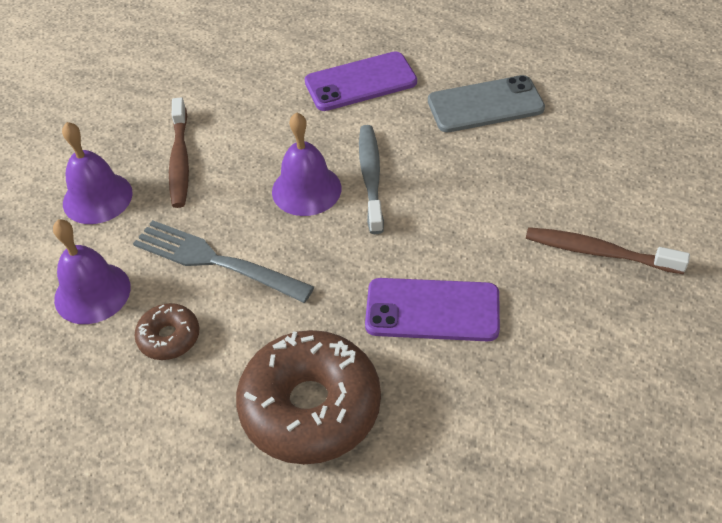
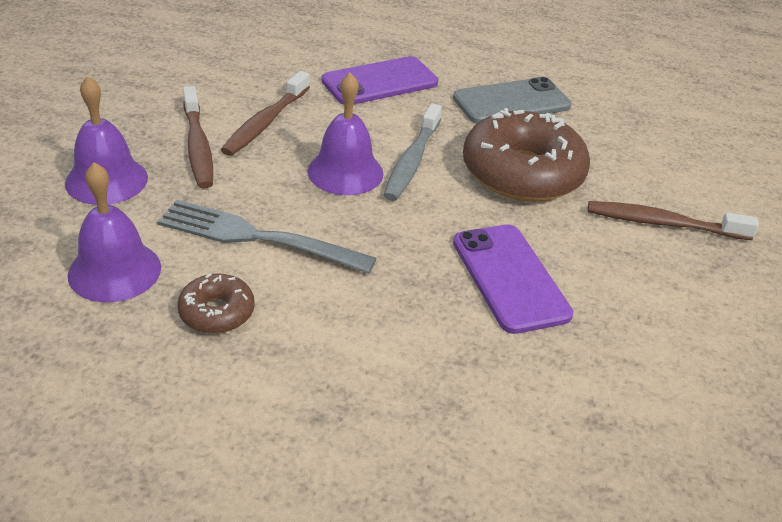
camera: 15 degrees left, 10 degrees down
brown donut [236,330,381,464] -> brown donut moved to [463,108,590,202]
grey toothbrush [359,125,384,234] -> grey toothbrush turned 150 degrees counterclockwise [384,103,442,201]
purple phone [365,278,500,341] -> purple phone turned 75 degrees clockwise [453,224,573,334]
none -> brown toothbrush [221,71,310,156]

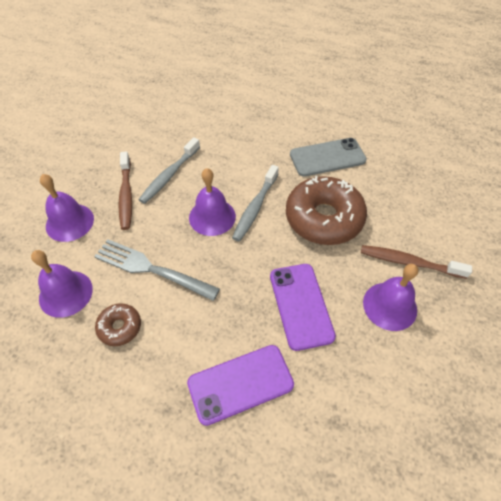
camera: 10 degrees right, 15 degrees up
brown toothbrush [221,71,310,156] -> grey toothbrush [139,137,200,204]
purple phone [322,56,438,105] -> purple phone moved to [187,345,294,426]
none -> purple bell [363,264,418,331]

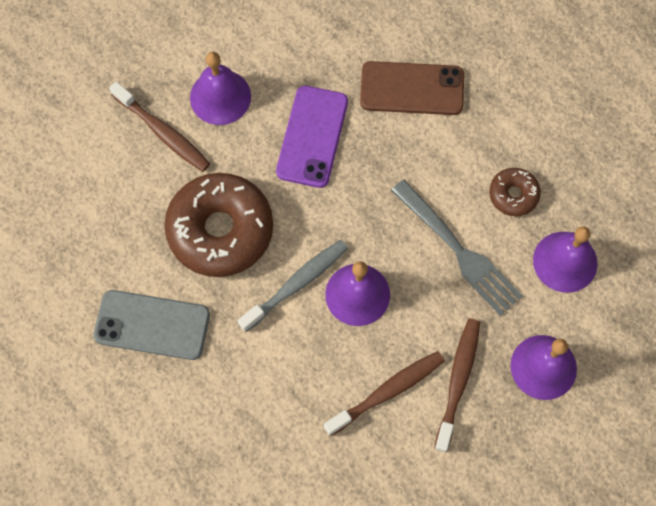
camera: 155 degrees left, 15 degrees up
grey toothbrush [139,137,200,204] -> brown toothbrush [324,351,445,436]
purple phone [187,345,294,426] -> brown phone [360,61,464,115]

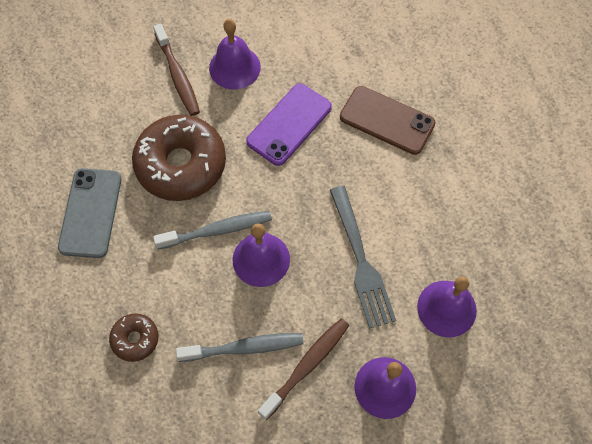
camera: 25 degrees right, 5 degrees down
grey phone [93,290,210,360] -> grey phone turned 60 degrees clockwise [58,168,122,258]
brown toothbrush [324,351,445,436] -> grey toothbrush [176,333,303,362]
brown donut [489,168,541,216] -> brown donut moved to [109,313,159,362]

